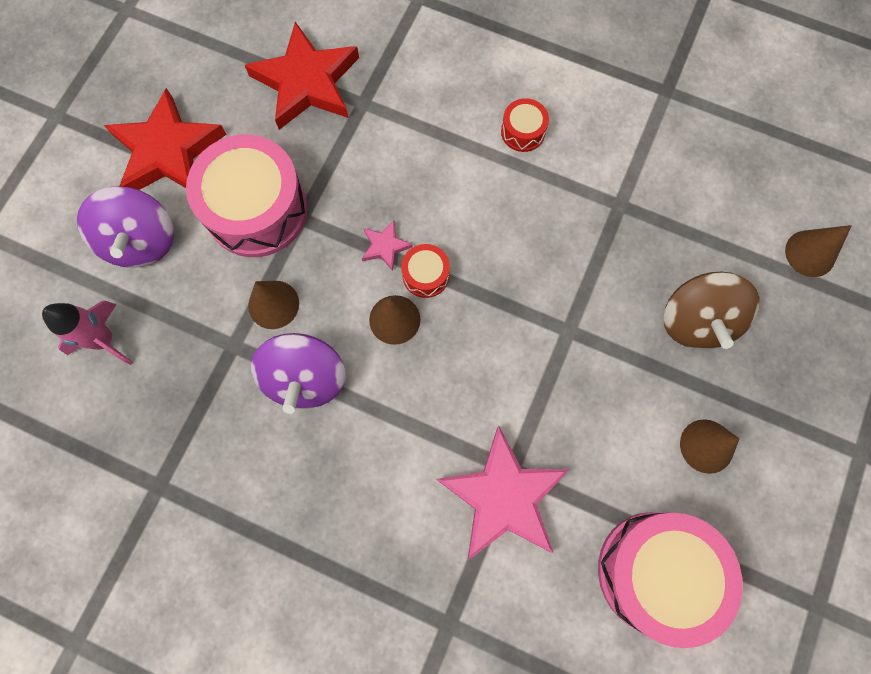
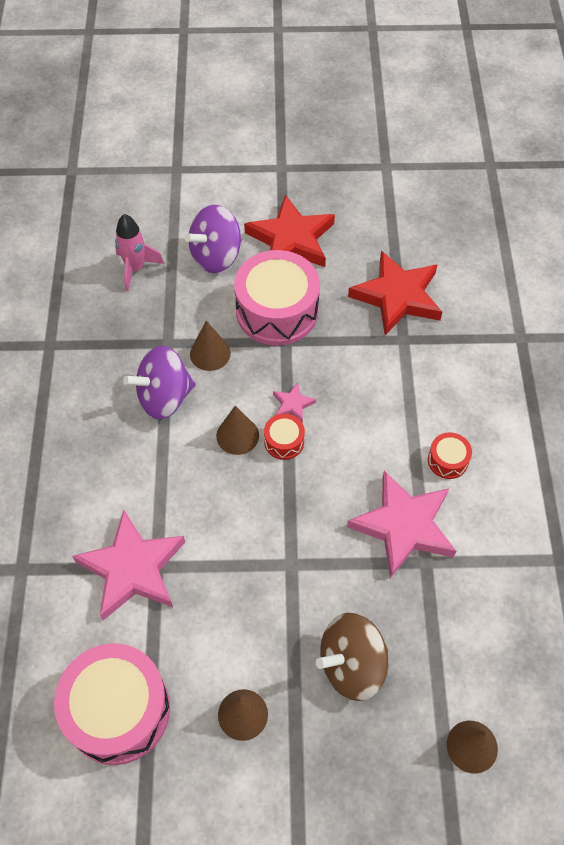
camera: 65 degrees right, 15 degrees down
none -> pink star [347,471,456,578]

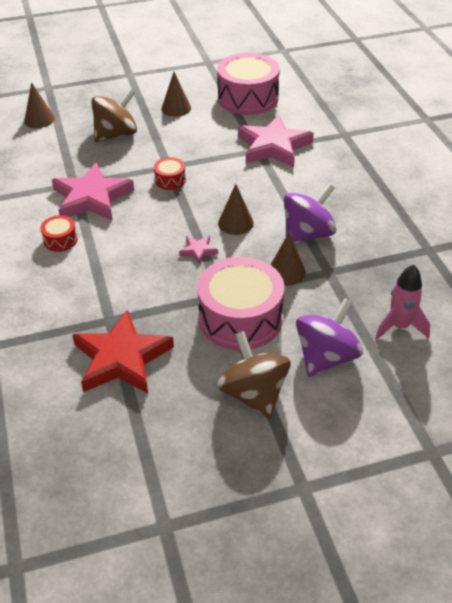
camera: 165 degrees right, 15 degrees down
red star [244,195,335,267] -> brown spinning top [217,331,291,418]
red drum [264,414,305,460] -> red drum moved to [154,157,186,190]

